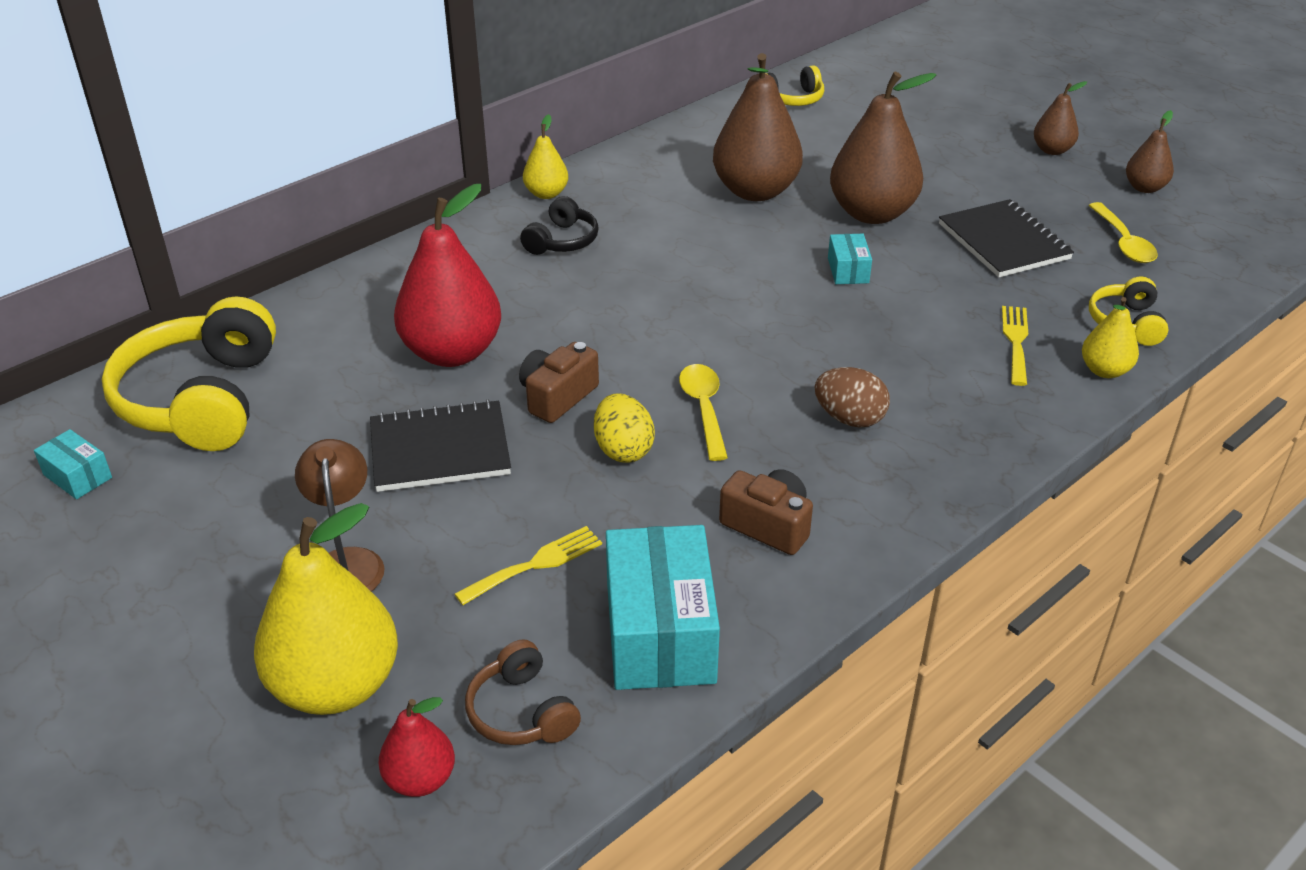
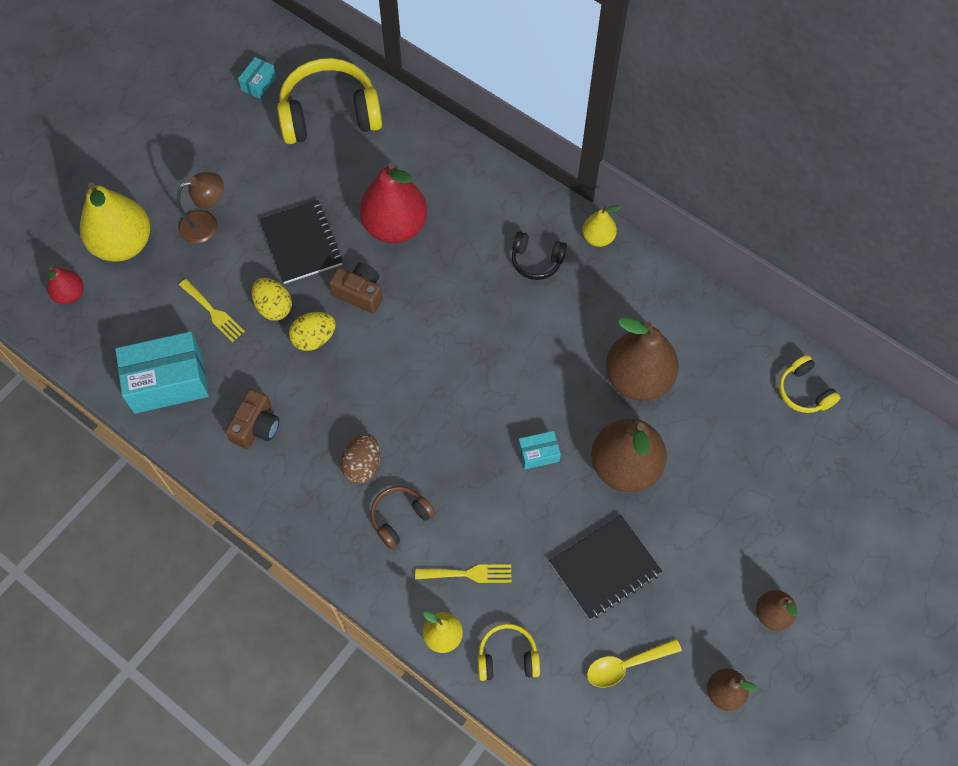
camera: 80 degrees right, 25 degrees up
brown headphones [465,639,581,745] -> brown headphones moved to [371,486,435,549]
yellow spoon [679,364,728,461] -> none
none -> yellow egg [251,278,292,321]

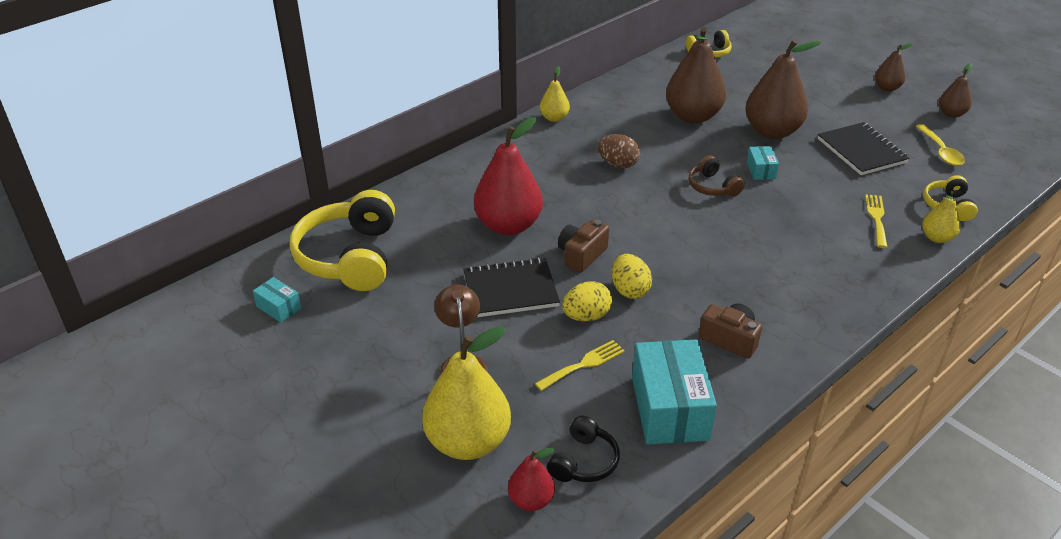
camera: 80 degrees left, 25 degrees down
brown egg [340,434,380,483] -> brown egg moved to [598,134,640,169]
brown headphones [371,486,435,549] -> brown headphones moved to [689,155,745,197]
black headphones [512,231,567,280] -> black headphones moved to [547,415,620,482]

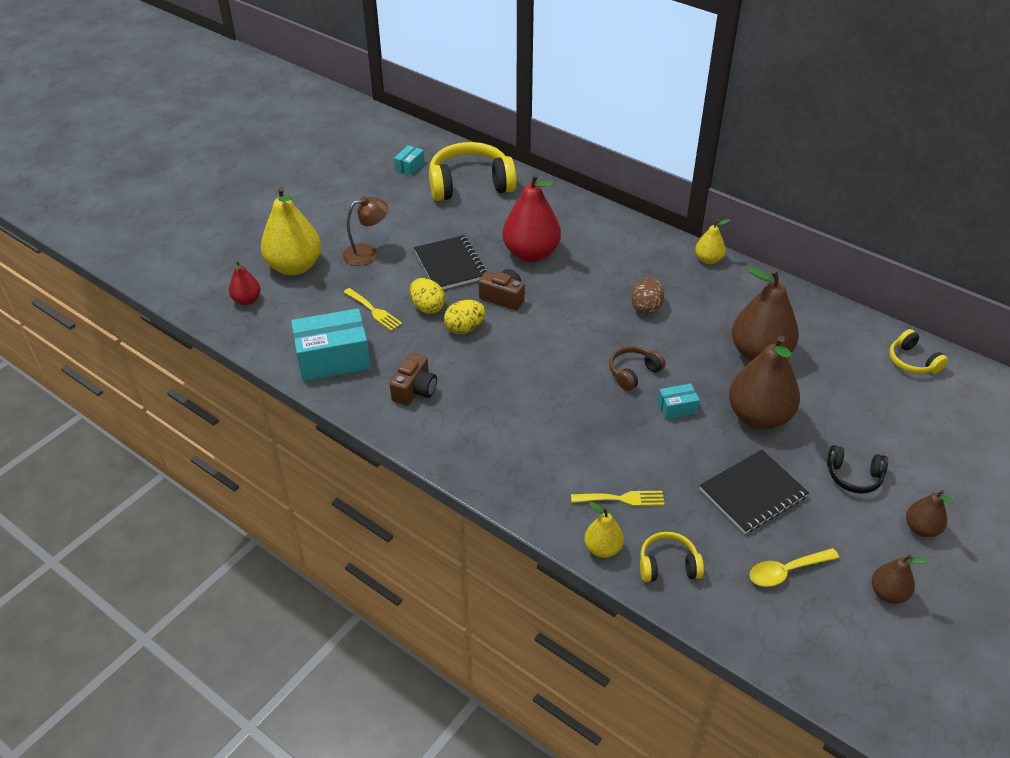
camera: 80 degrees right, 5 degrees up
black headphones [547,415,620,482] -> black headphones moved to [827,445,888,494]

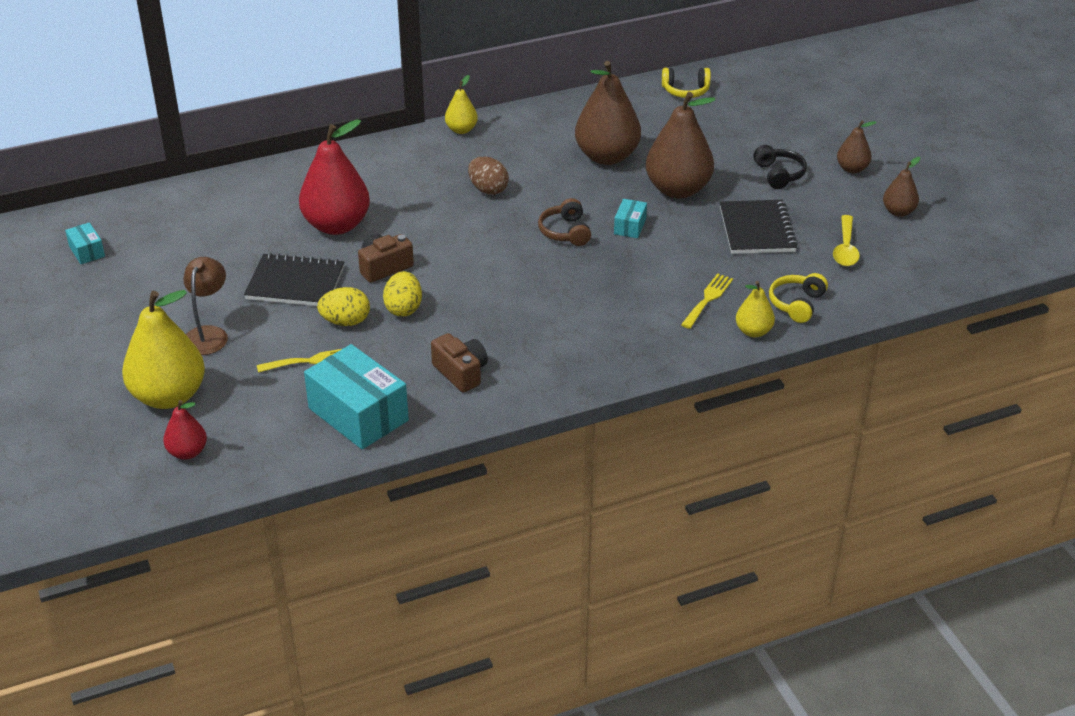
camera: 60 degrees left, 5 degrees down
turquoise box [291,308,371,381] -> turquoise box turned 60 degrees counterclockwise [304,344,409,449]
yellow headphones [429,142,517,201] -> none
black headphones [827,445,888,494] -> black headphones turned 60 degrees counterclockwise [753,145,807,189]

